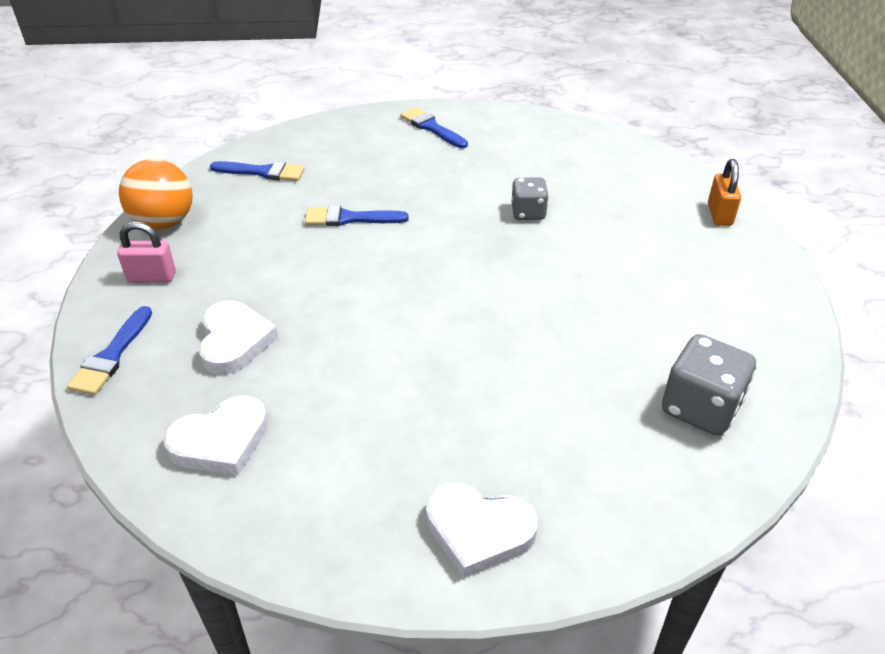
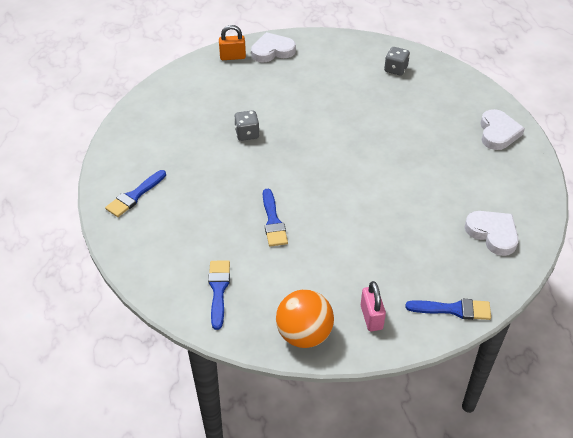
camera: 100 degrees left, 5 degrees up
white heart [198,301,278,375] -> white heart moved to [251,32,296,62]
grey dice [662,334,756,436] -> grey dice [384,47,410,76], size x0.64

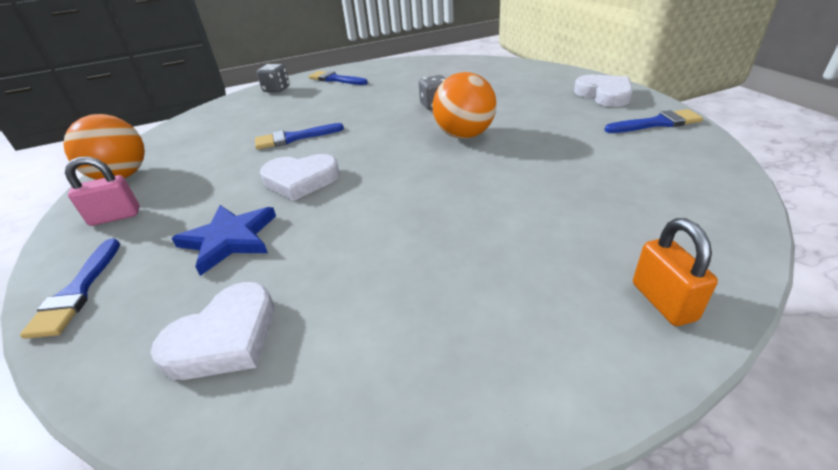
camera: 85 degrees right, 10 degrees down
blue brush [208,260,230,330] -> blue brush moved to [604,109,703,133]
orange padlock [219,25,246,60] -> orange padlock moved to [633,218,718,326]
grey dice [384,47,410,76] -> grey dice moved to [257,64,290,92]
white heart [480,109,525,150] -> white heart moved to [260,154,340,201]
none -> blue star [171,205,276,276]
none -> orange ball [432,72,497,139]

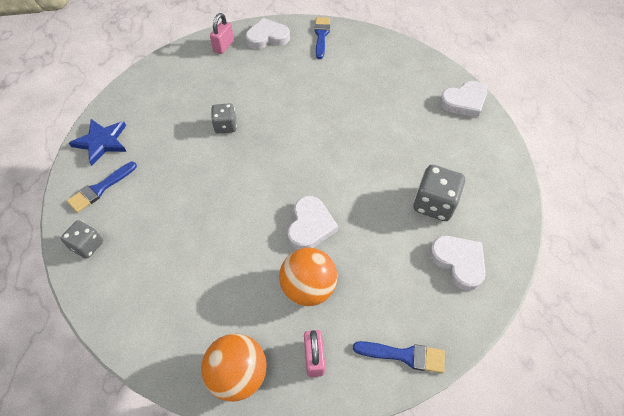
camera: 80 degrees left, 20 degrees up
blue star [171,205,276,276] -> blue star moved to [69,119,127,166]
blue brush [255,123,344,149] -> none
orange ball [432,72,497,139] -> orange ball moved to [279,247,337,306]
orange padlock [633,218,718,326] -> white heart [440,81,487,118]
none -> pink padlock [210,13,234,54]
none -> grey dice [413,165,465,221]

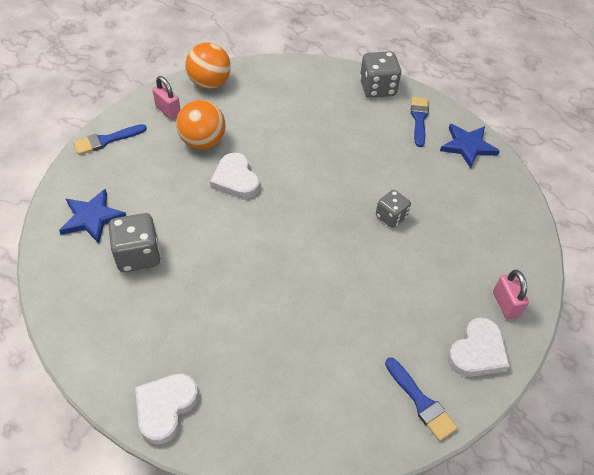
camera: 140 degrees right, 5 degrees down
grey dice [60,220,103,259] -> grey dice [360,51,402,98], size x1.57
white heart [429,236,486,291] -> blue star [59,189,126,243]

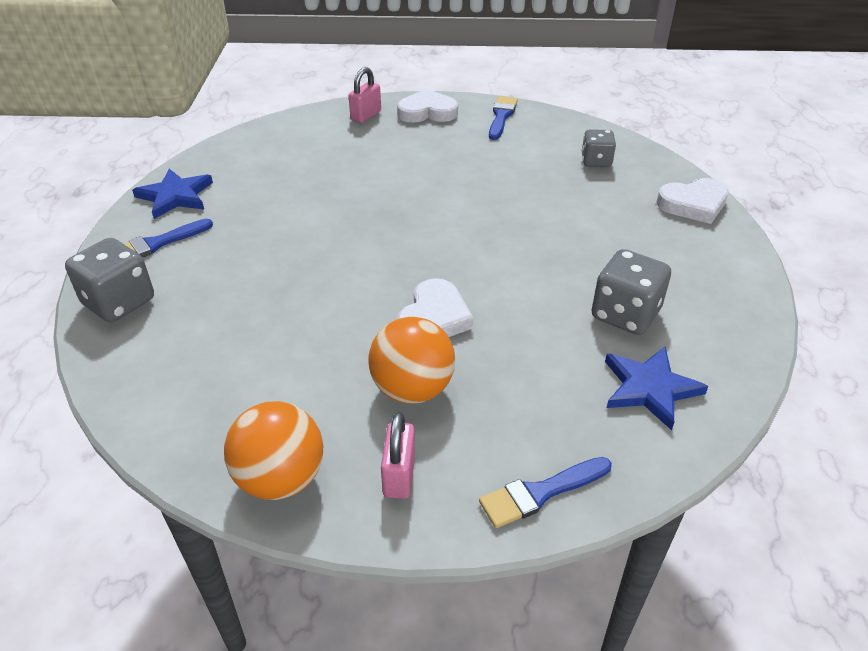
camera: 130 degrees left, 10 degrees down
blue brush [73,124,147,155] -> blue brush turned 135 degrees clockwise [479,457,612,528]
grey dice [376,190,411,228] -> grey dice moved to [581,129,616,167]

